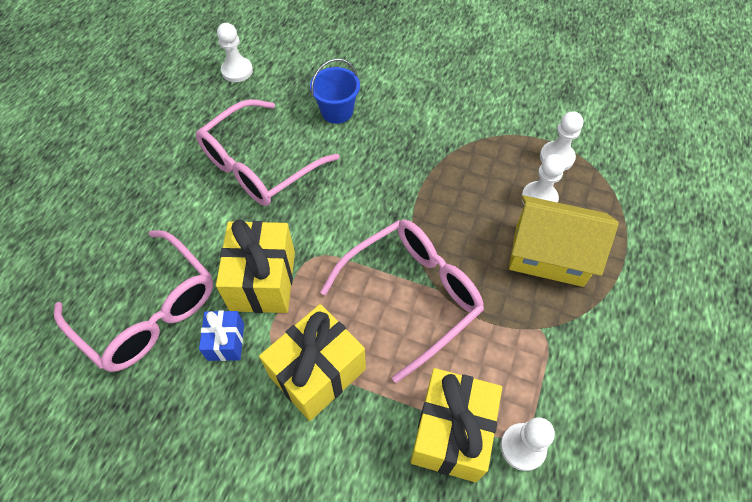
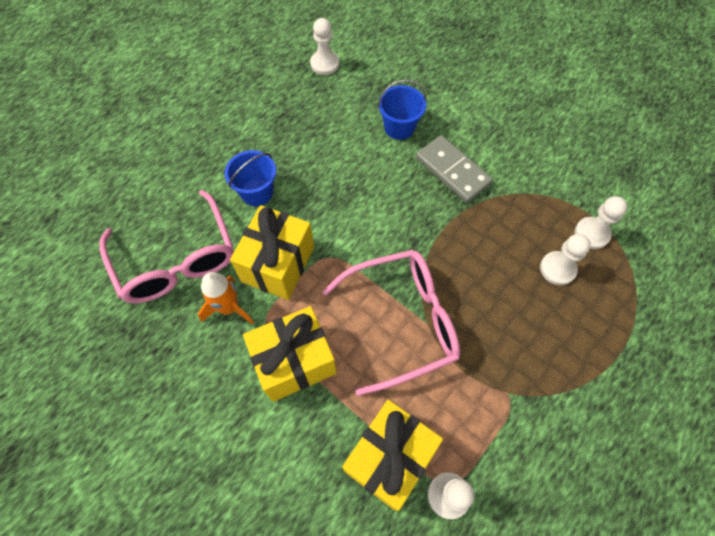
camera: 20 degrees right, 5 degrees up
pink glasses [196,99,340,206] -> none
blue gift [199,311,244,361] -> orange rocket [198,272,254,325]
yellow house [509,195,619,287] -> none
none -> blue bucket [224,150,276,206]
none -> grey domino [416,135,493,203]

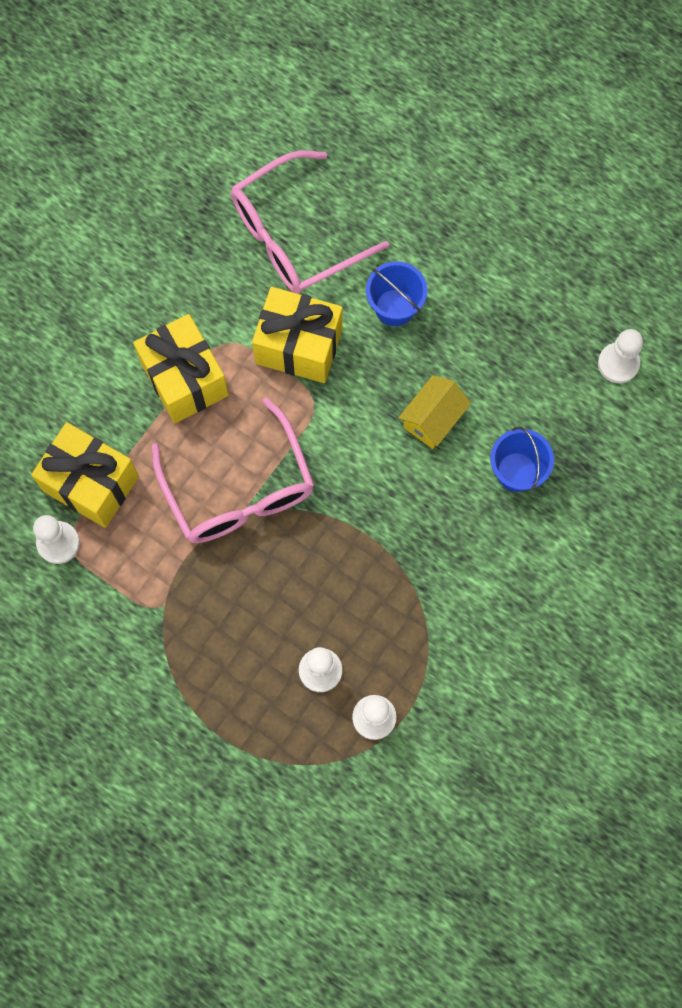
camera: 85 degrees right, 10 degrees up
orange rocket [198,272,254,325] -> none
grey domino [416,135,493,203] -> none
none -> yellow house [398,375,471,449]

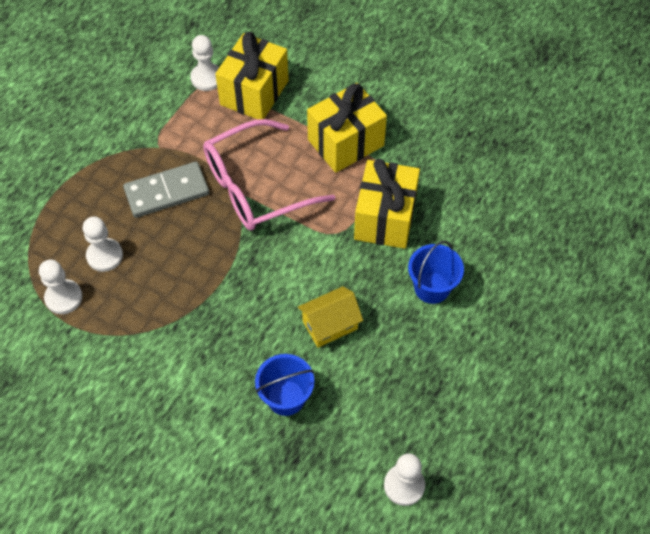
camera: 85 degrees right, 15 degrees down
pink glasses [231,150,389,294] -> none
yellow house [398,375,471,449] -> yellow house turned 60 degrees counterclockwise [298,286,363,348]
none -> grey domino [123,162,209,218]

